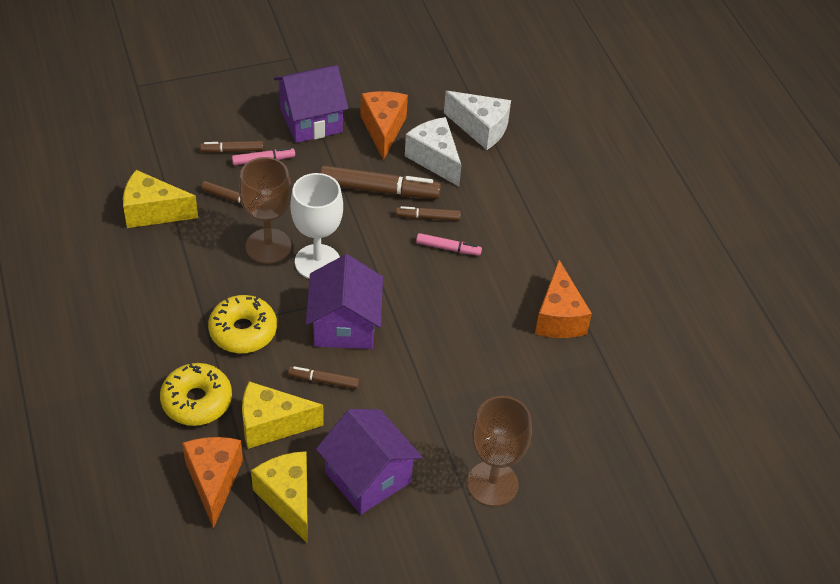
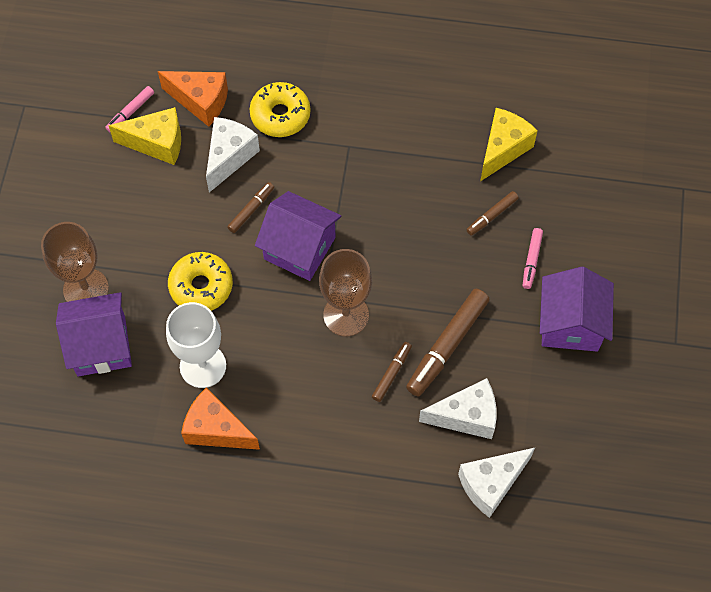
camera: 120 degrees right, 15 degrees up
brown marker [200,141,263,153] -> none
yellow donut [208,295,277,353] -> yellow donut moved to [168,252,233,311]
brown goblet [239,157,292,264] -> brown goblet moved to [319,249,372,336]
yellow cheese [242,381,324,449] -> white cheese [206,117,260,192]
white goblet [290,173,343,279] -> white goblet moved to [166,302,226,388]
purple house [316,409,422,514] -> purple house moved to [56,292,132,376]
orange cheese [360,91,408,160] -> none
pink marker [416,233,482,256] -> pink marker moved to [105,86,154,133]

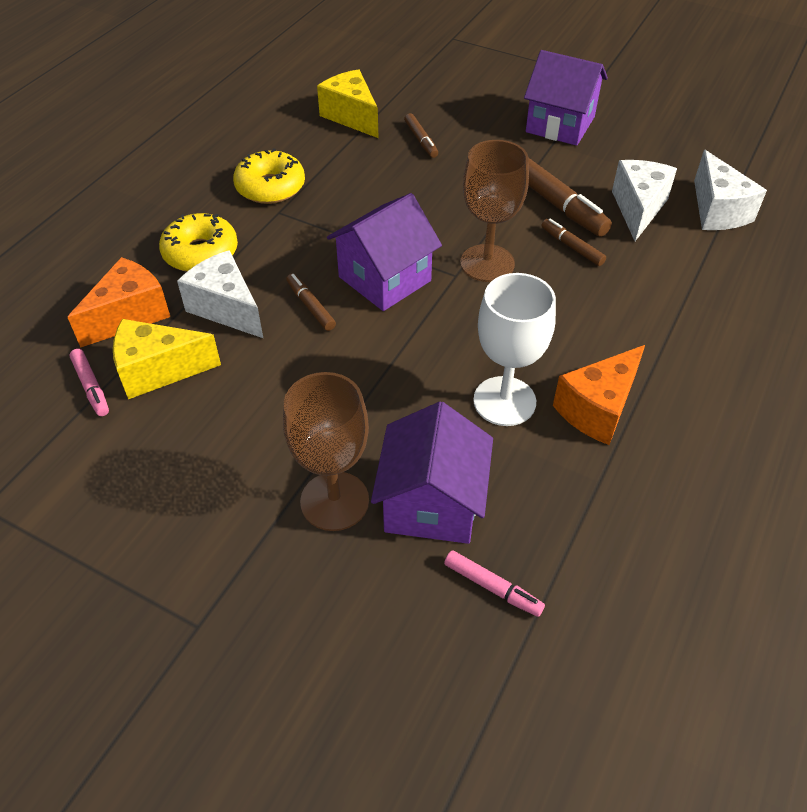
camera: 70 degrees left, 15 degrees down
yellow cheese [108,107,181,165] -> yellow cheese turned 120 degrees counterclockwise [113,319,221,399]
yellow donut [168,252,233,311] -> yellow donut moved to [233,148,305,204]
pink marker [522,228,543,289] -> pink marker moved to [444,550,545,617]

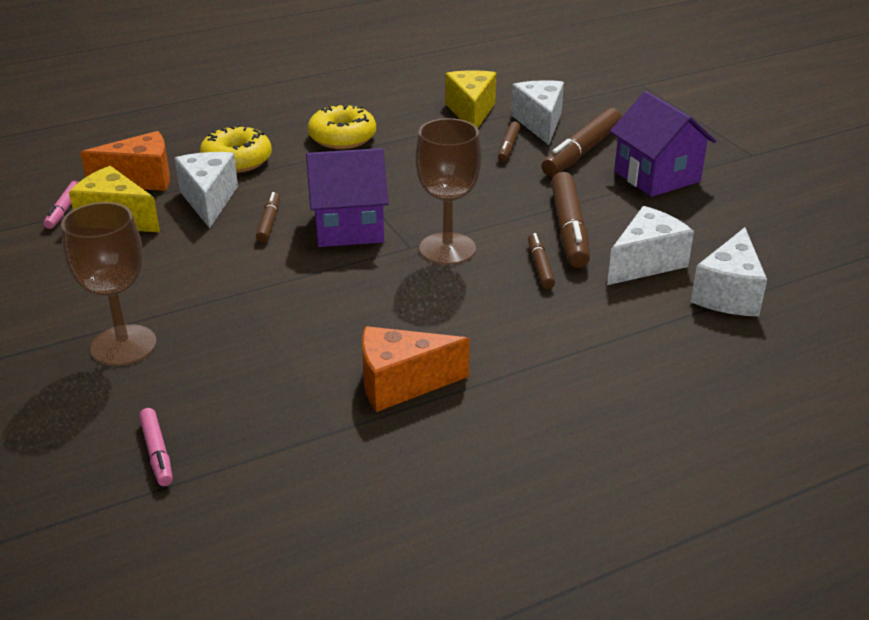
camera: 35 degrees right, 15 degrees down
purple house [371,402,493,544] -> none
white goblet [473,273,556,426] -> none
none -> white cheese [511,80,564,145]
none -> brown marker [541,108,622,176]

